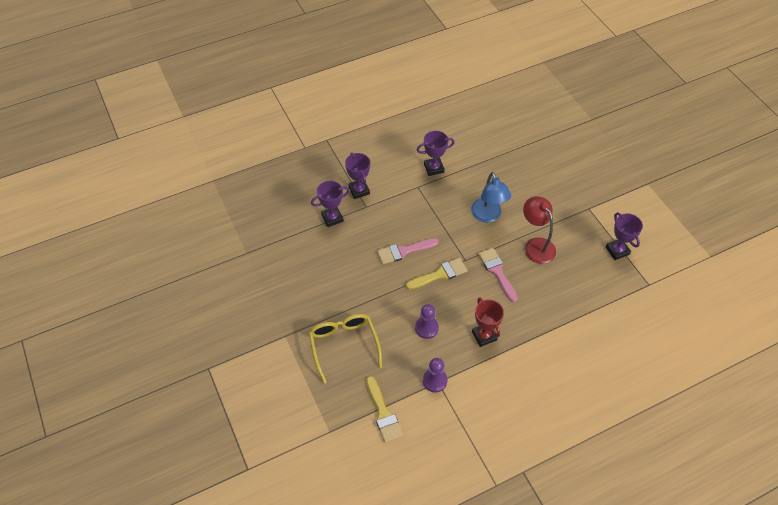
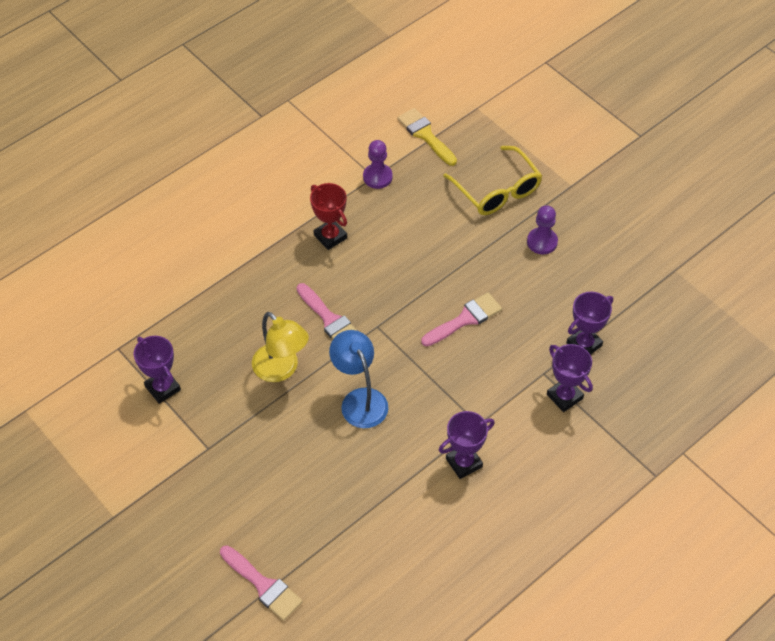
camera: 165 degrees right, 0 degrees up
yellow brush [406,258,467,290] -> none
purple pawn [415,304,439,339] -> purple pawn moved to [527,205,558,254]
red lamp [523,196,556,264] -> yellow lamp [252,312,309,382]
none -> pink brush [220,545,303,621]

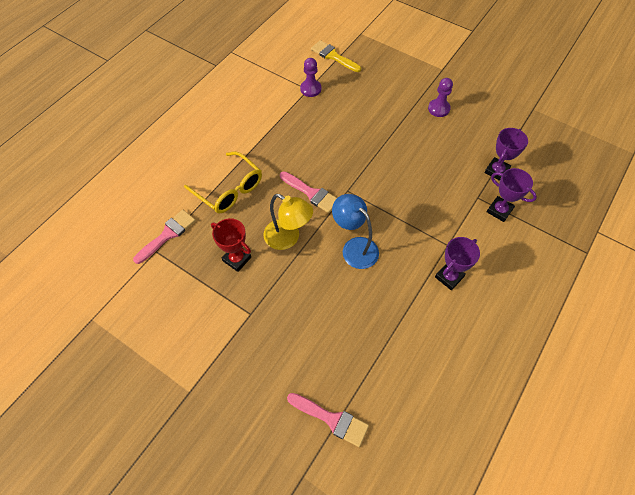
camera: 15 degrees left, 5 degrees up
purple trophy [134,336,181,404] -> none
red trophy [310,183,347,250] -> red trophy moved to [211,218,251,272]
pink brush [421,292,502,346] -> pink brush moved to [133,210,196,264]
yellow glasses [443,146,542,215] -> yellow glasses moved to [184,151,262,214]

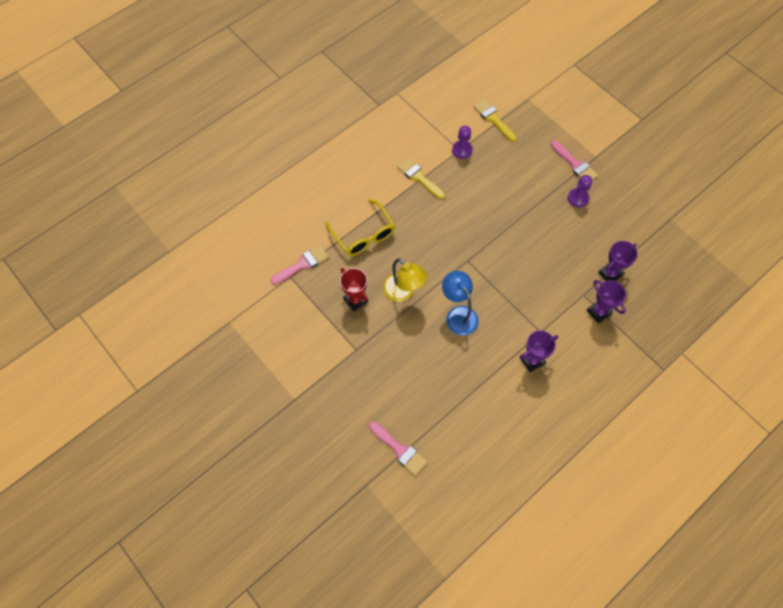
camera: 15 degrees right, 5 degrees up
pink brush [280,171,337,213] -> pink brush moved to [551,141,598,180]
none -> yellow brush [397,157,445,199]

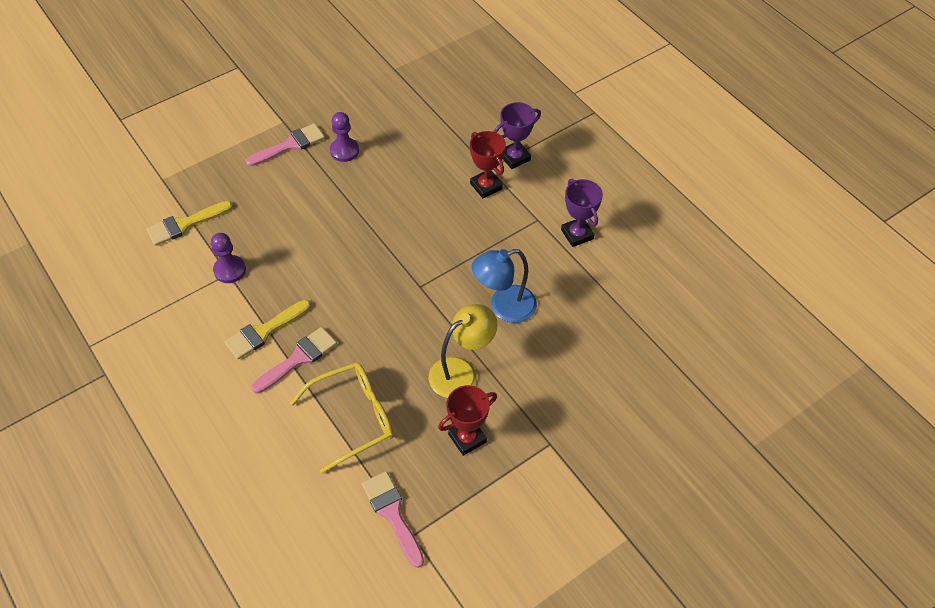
camera: 85 degrees left, 10 degrees down
pink brush [369,421,427,475] -> pink brush moved to [251,327,337,394]
purple trophy [599,241,638,281] -> none
none -> red trophy [470,131,506,198]

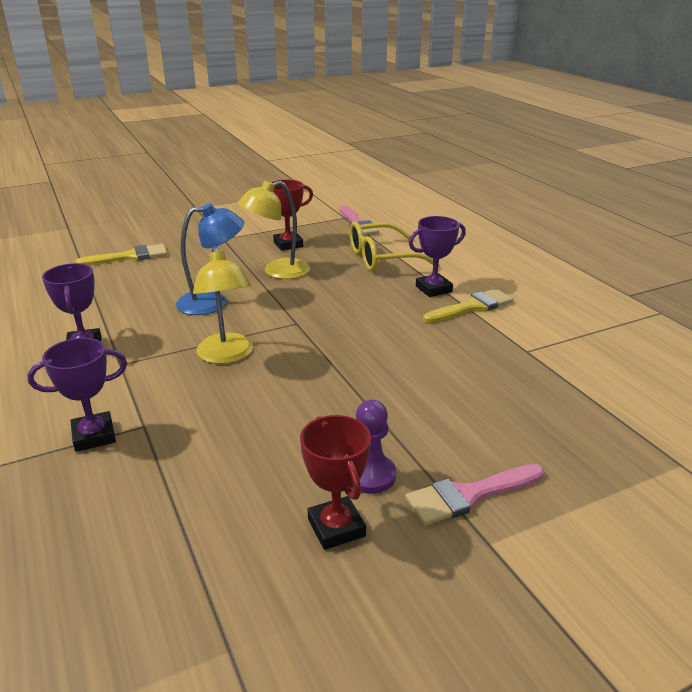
camera: 170 degrees left, 25 degrees down
yellow brush [146,201,233,246] -> yellow brush moved to [76,244,168,265]
purple pawn [211,233,246,283] -> none
pink brush [251,327,337,394] -> purple trophy [409,216,466,297]
red trophy [470,131,506,198] -> red trophy moved to [300,415,371,550]
none -> yellow lamp [193,246,253,364]

